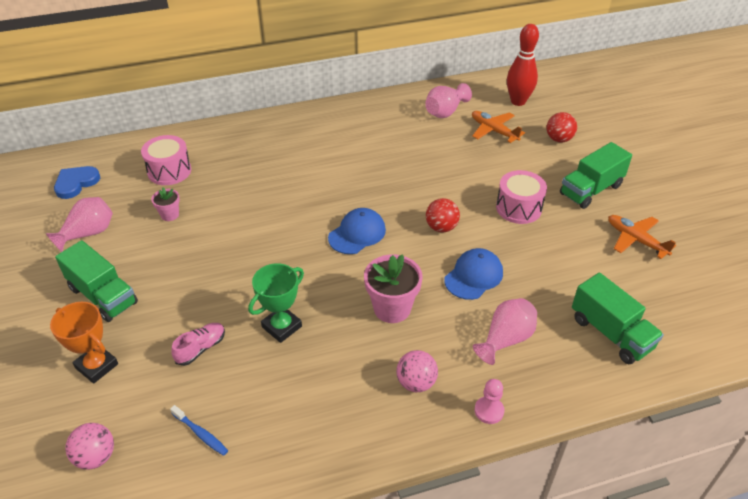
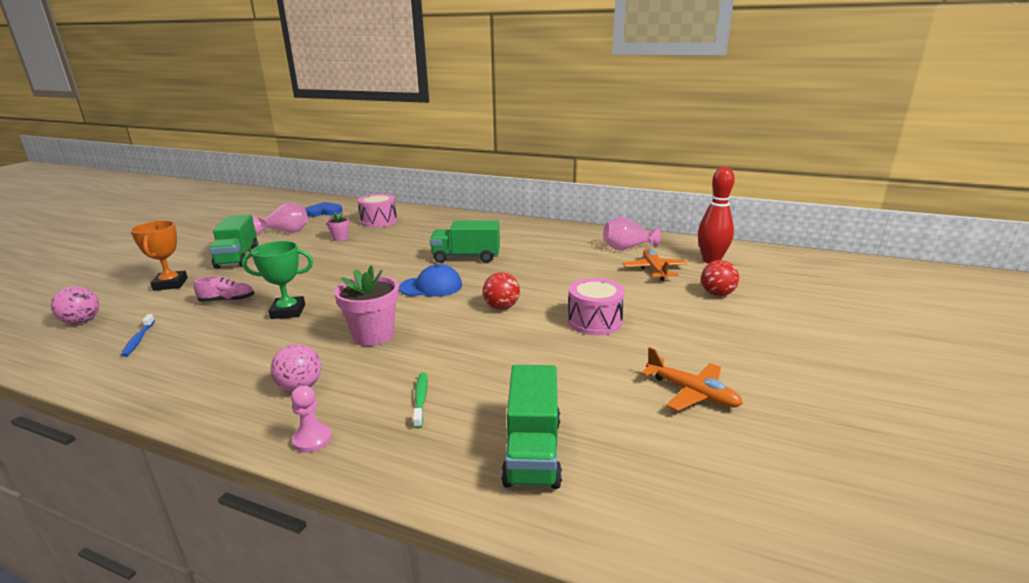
camera: 40 degrees right, 20 degrees down
blue cap [444,248,503,300] -> none
pink vase [473,298,537,365] -> green toothbrush [413,373,428,429]
green truck [560,142,632,209] -> green truck moved to [430,220,500,263]
orange plane [608,215,676,259] -> orange plane turned 135 degrees clockwise [641,347,743,411]

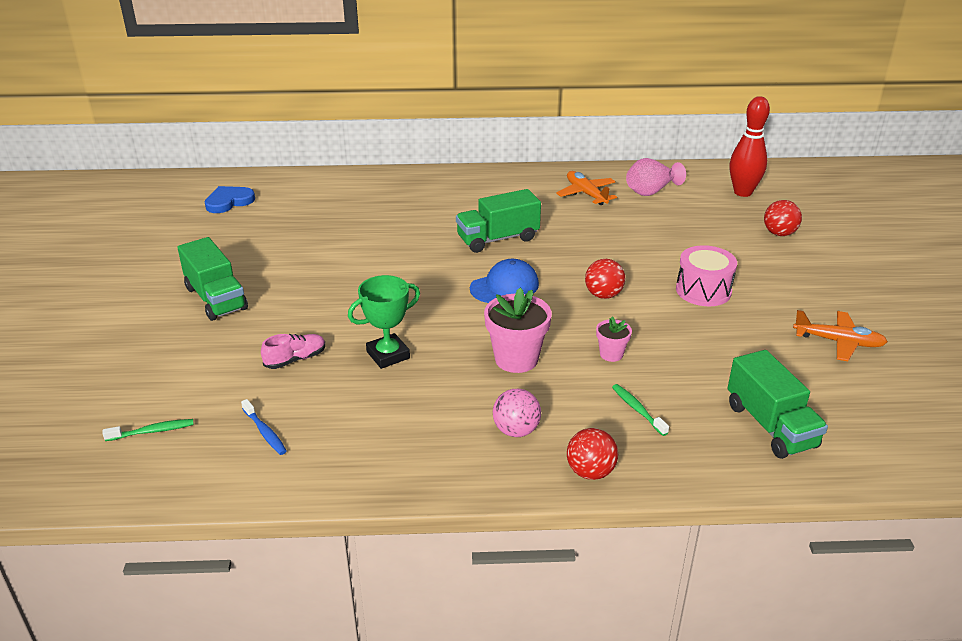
camera: 25 degrees left, 10 degrees up
pink ball [51,286,99,324] -> green toothbrush [102,419,194,441]
orange trophy [130,220,188,291] -> none
pink vase [253,203,308,234] -> none
pink pawn [291,385,332,453] -> red ball [567,428,618,480]
pink flower pot [326,212,349,241] -> pink flower pot moved to [596,316,632,362]
pink drum [358,194,397,227] -> none
orange plane [623,249,688,281] -> orange plane moved to [556,171,617,205]

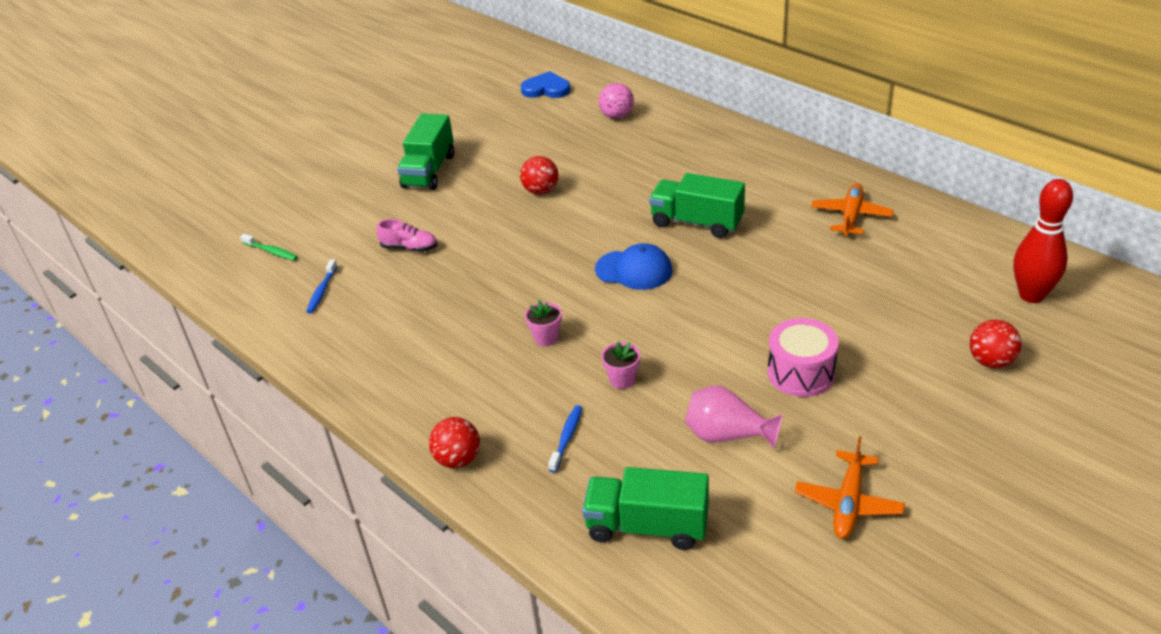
camera: 50 degrees right, 5 degrees up
green trophy [348,275,420,369] -> none
pink flower pot [484,288,552,373] -> pink flower pot [525,300,562,346], size x0.54
pink ball [493,389,541,437] -> pink ball moved to [599,83,634,119]
red ball [585,259,626,299] -> red ball moved to [520,156,559,195]
green toothbrush [612,384,669,436] -> blue toothbrush [548,405,582,472]
pink vase [626,158,686,196] -> pink vase moved to [685,386,783,449]
green truck [728,350,828,459] -> green truck turned 75 degrees clockwise [582,467,709,550]
orange plane [793,310,888,361] -> orange plane turned 45 degrees clockwise [795,436,905,539]

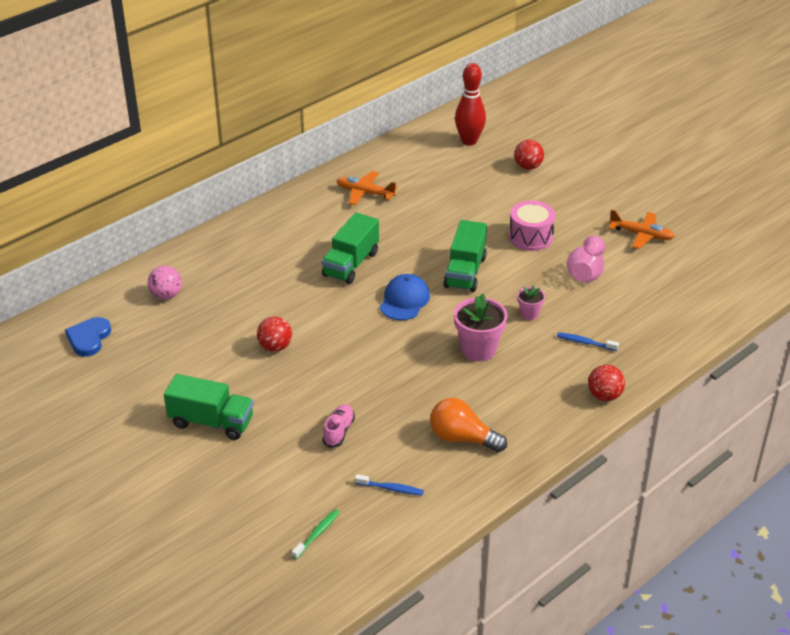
camera: 90 degrees left, 0 degrees up
pink flower pot [525,300,562,346] -> pink flower pot [454,294,508,361], size x1.85
green truck [582,467,709,550] -> green truck moved to [443,220,487,292]
none -> orange light bulb [430,398,507,452]

